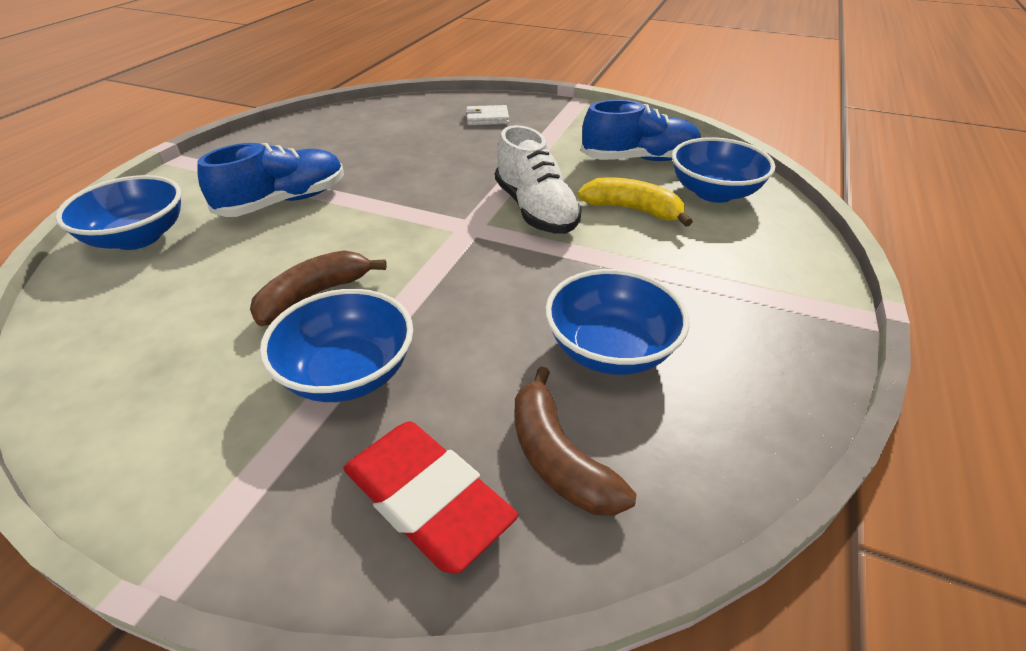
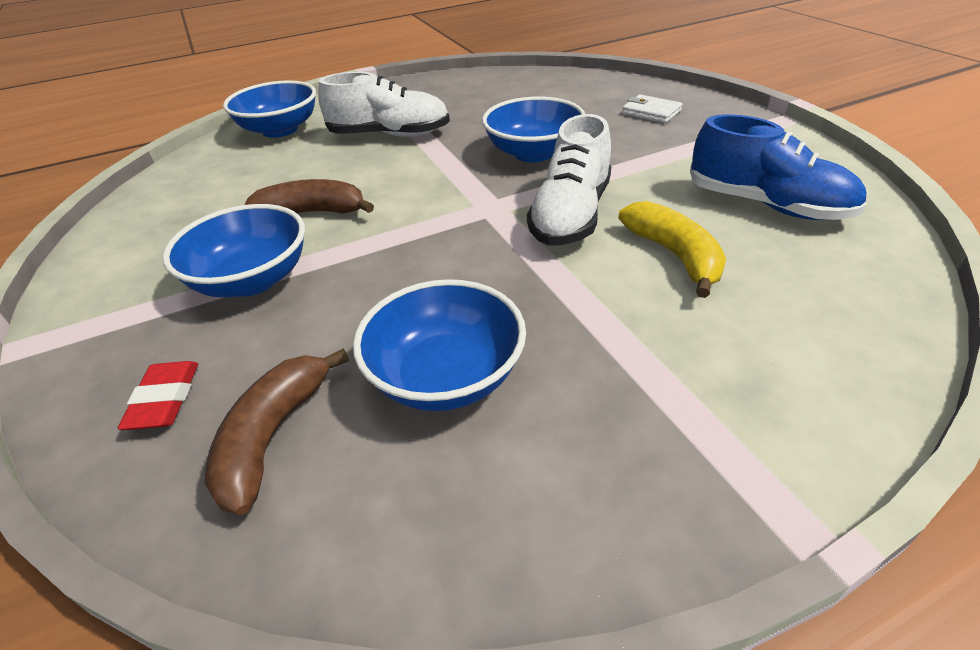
camera: 45 degrees right, 0 degrees up
blue shoe [197,143,344,217] -> white shoe [318,72,450,137]
red eraser [343,421,518,574] -> red eraser [118,361,198,430], size x0.56
blue bowl [672,137,775,203] -> blue bowl moved to [482,97,585,162]

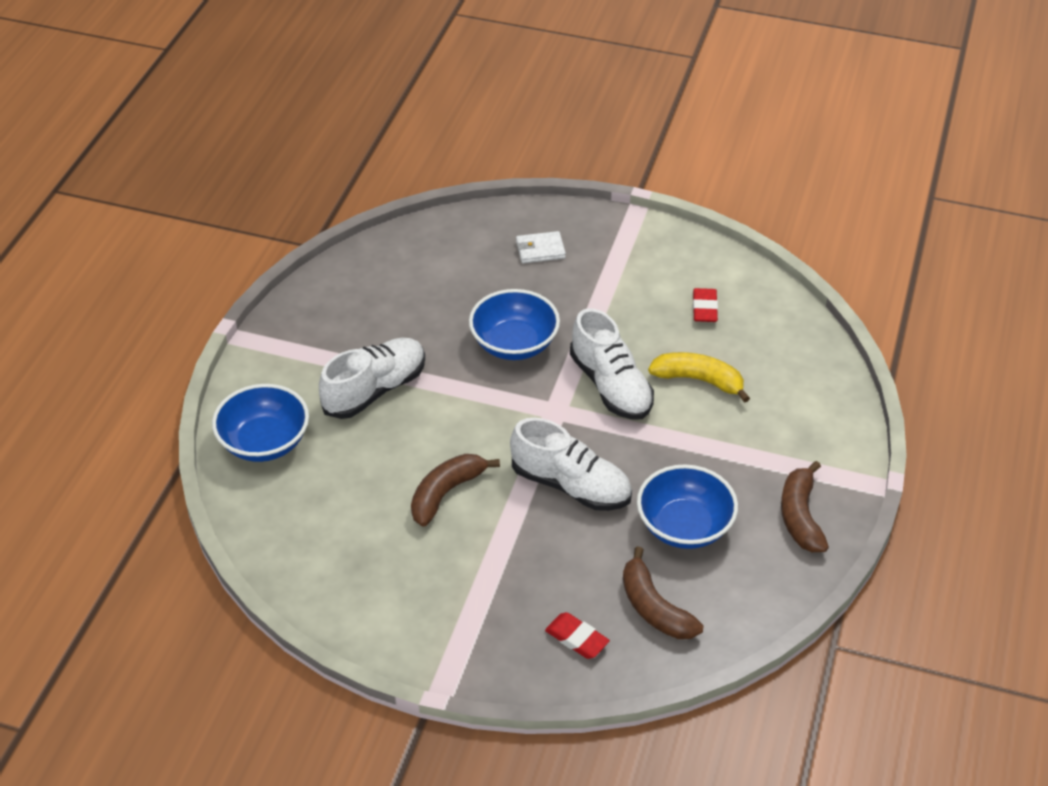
camera: 50 degrees left, 5 degrees up
blue bowl [163,204,305,297] -> none
blue shoe [690,114,867,220] -> red eraser [693,288,718,322]
none -> white shoe [510,418,632,511]
none -> brown banana [781,461,829,552]

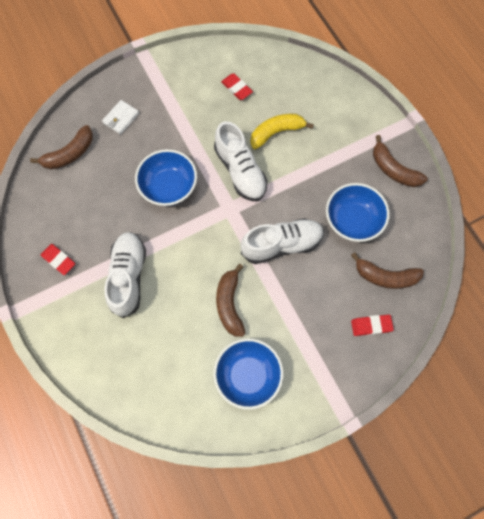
camera: 45 degrees left, 25 degrees up
blue bowl [212,384,309,462] -> blue bowl moved to [213,338,284,410]
white shoe [570,308,654,420] -> white shoe turned 45 degrees clockwise [214,121,267,201]
none -> brown banana [30,125,93,169]
none -> red eraser [40,244,75,275]

